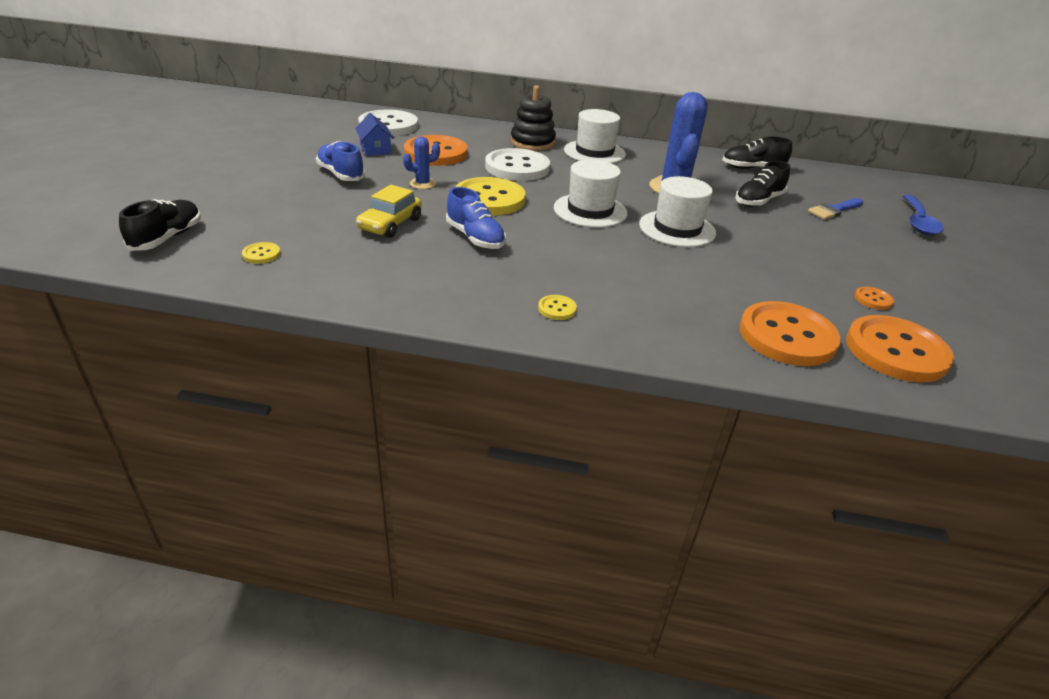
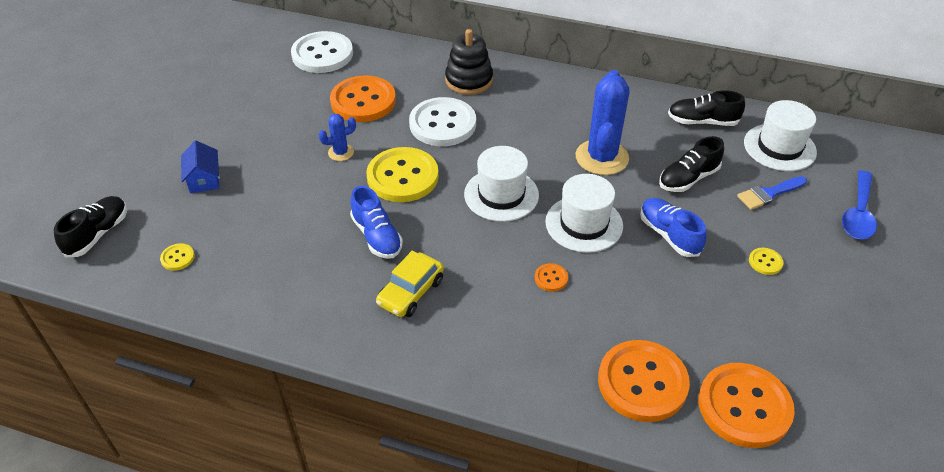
camera: 10 degrees right, 10 degrees up
blue shoe [316,141,365,181] -> blue shoe moved to [640,198,707,257]
blue house [355,113,394,156] -> blue house moved to [181,141,220,193]
yellow car [356,185,422,238] -> yellow car moved to [376,251,444,317]
yellow button [538,295,577,320] -> yellow button moved to [749,248,784,275]
white hat [564,109,626,163] -> white hat moved to [744,100,817,171]
orange button [854,287,894,310] -> orange button moved to [535,263,568,292]

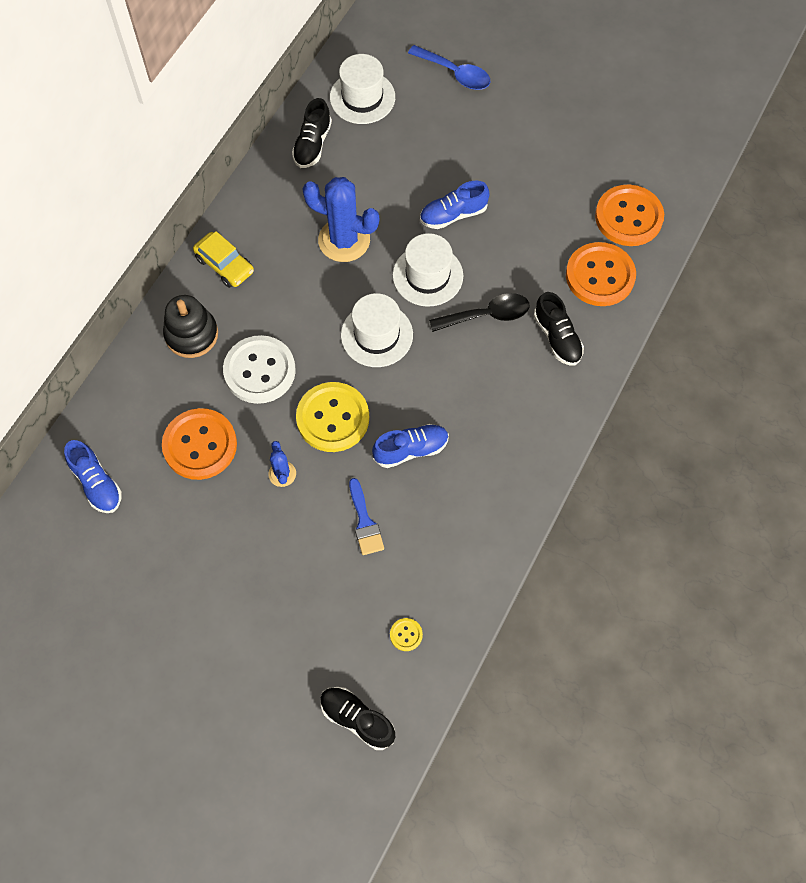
camera: 80 degrees left, 20 degrees up
blue house [181,141,220,193] -> none
white button [291,31,353,73] -> blue shoe [64,440,122,513]
yellow car [376,251,444,317] -> yellow car moved to [193,231,254,288]
orange button [535,263,568,292] -> black spoon [429,293,530,332]
black shoe [659,136,724,192] -> black shoe moved to [534,292,584,365]
blue brush [737,176,807,210] -> blue brush moved to [349,478,384,555]
yellow button [749,248,784,275] -> none

